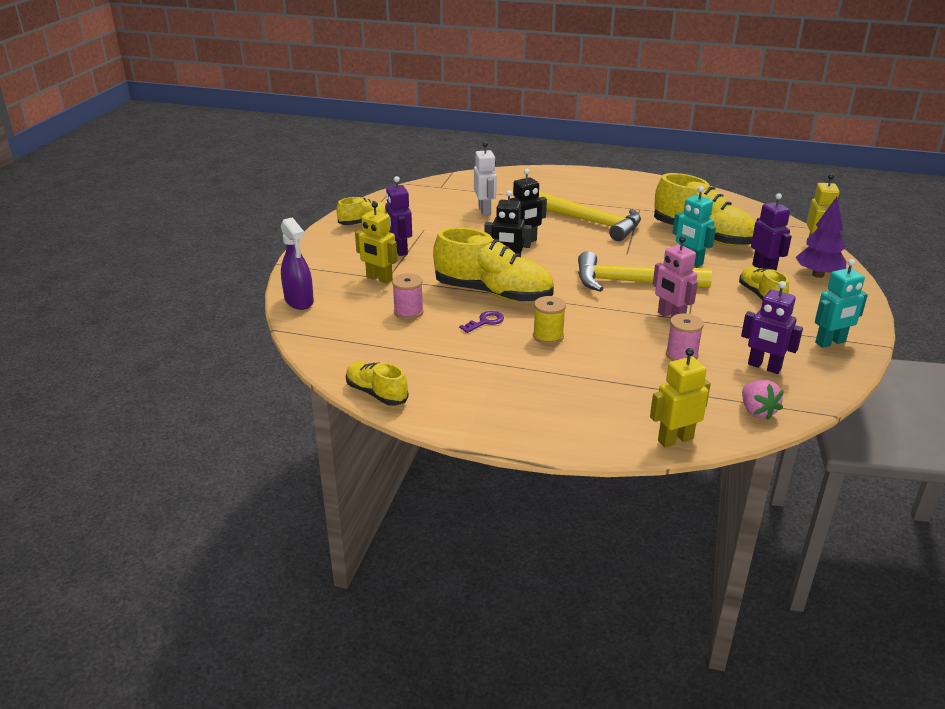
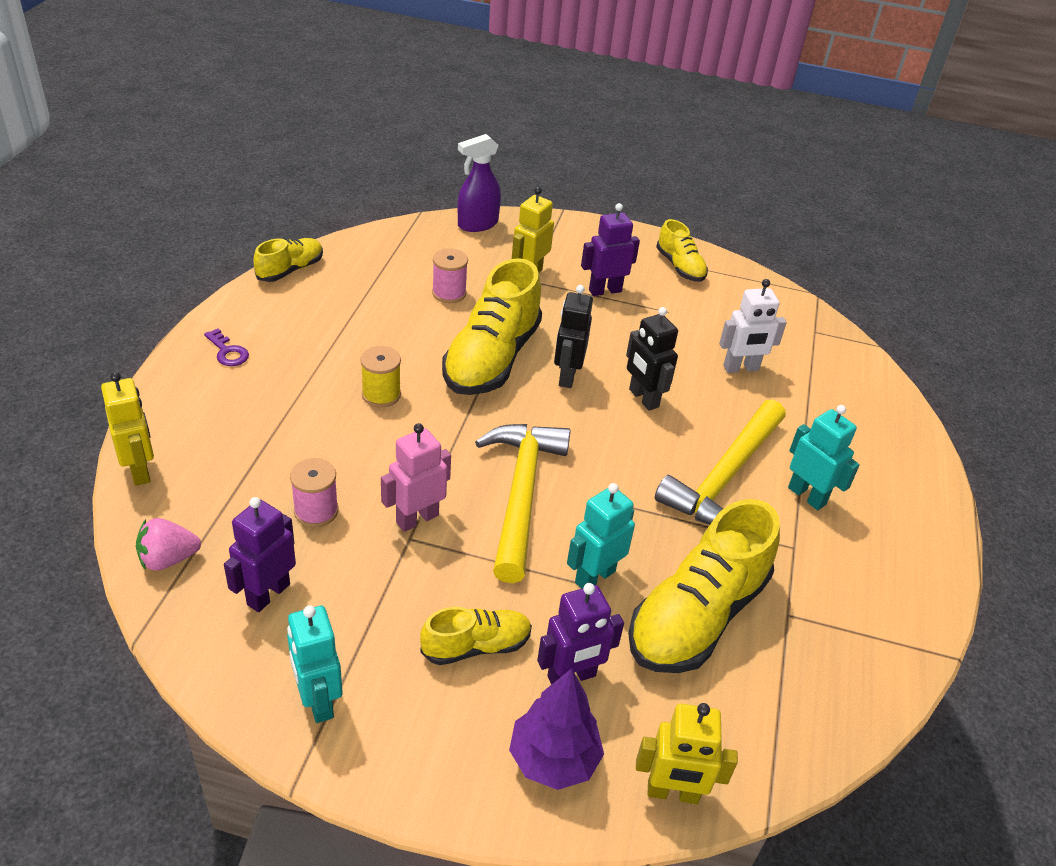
camera: 85 degrees right, 10 degrees up
purple key [459,311,504,333] -> purple key moved to [204,328,249,366]
none -> turquoise robot [788,405,860,510]

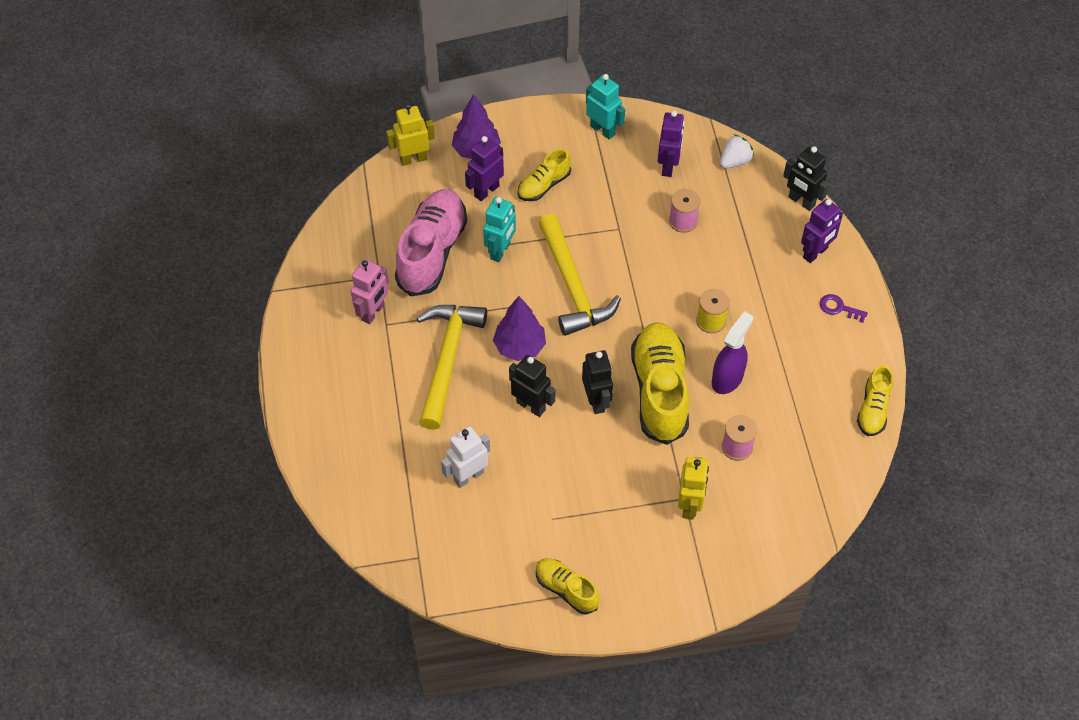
camera: 160 degrees right, 15 degrees up
yellow robot [101,372,154,486] -> black robot [783,146,829,211]
pink strawberry [136,518,201,571] -> white strawberry [720,134,754,169]
pink robot [381,423,451,532] -> pink robot moved to [351,259,389,324]
purple spray bottle [458,134,501,232] -> purple spray bottle moved to [712,311,753,394]
purple robot [581,203,640,296] -> purple robot moved to [801,199,843,263]
yellow shoe [628,499,780,673] -> pink shoe [395,189,467,297]
turquoise robot [788,405,860,510] -> none
none -> purple tree [493,296,546,361]

